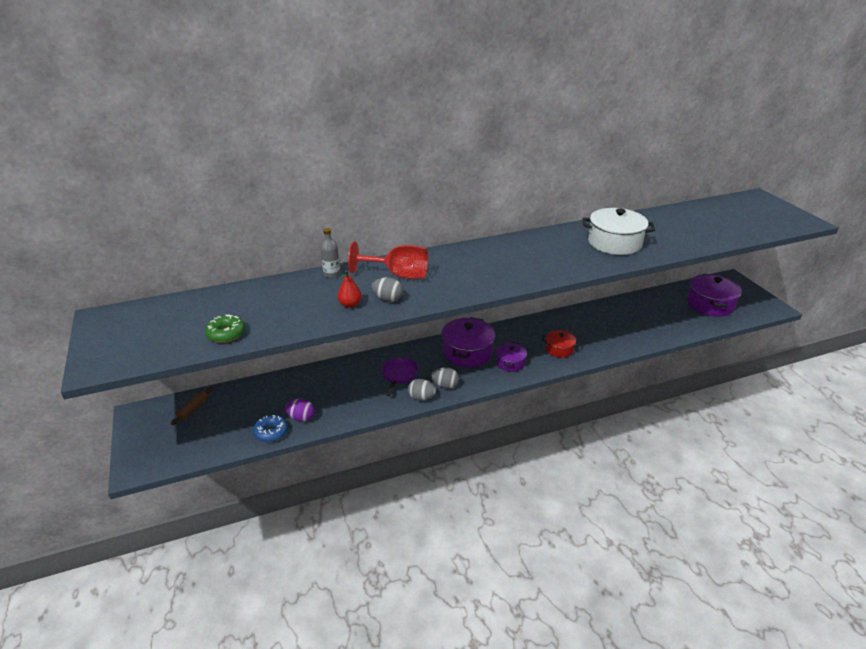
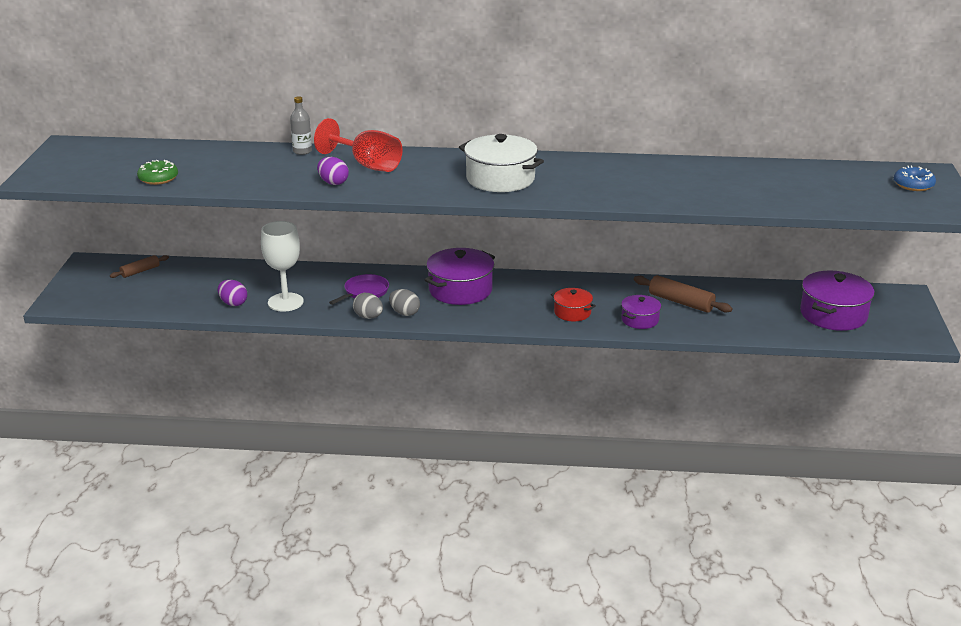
camera: 25 degrees right, 5 degrees down
blue donut [253,415,288,442] -> blue donut moved to [894,166,936,191]
red pear [337,270,362,308] -> none
grey egg [372,277,403,302] -> purple egg [317,157,349,185]
purple pot [496,342,527,372] -> purple pot moved to [621,295,661,329]
white pot [583,208,655,255] -> white pot moved to [459,134,544,192]
none -> white goblet [261,221,304,312]
none -> brown rolling pin [634,275,732,313]

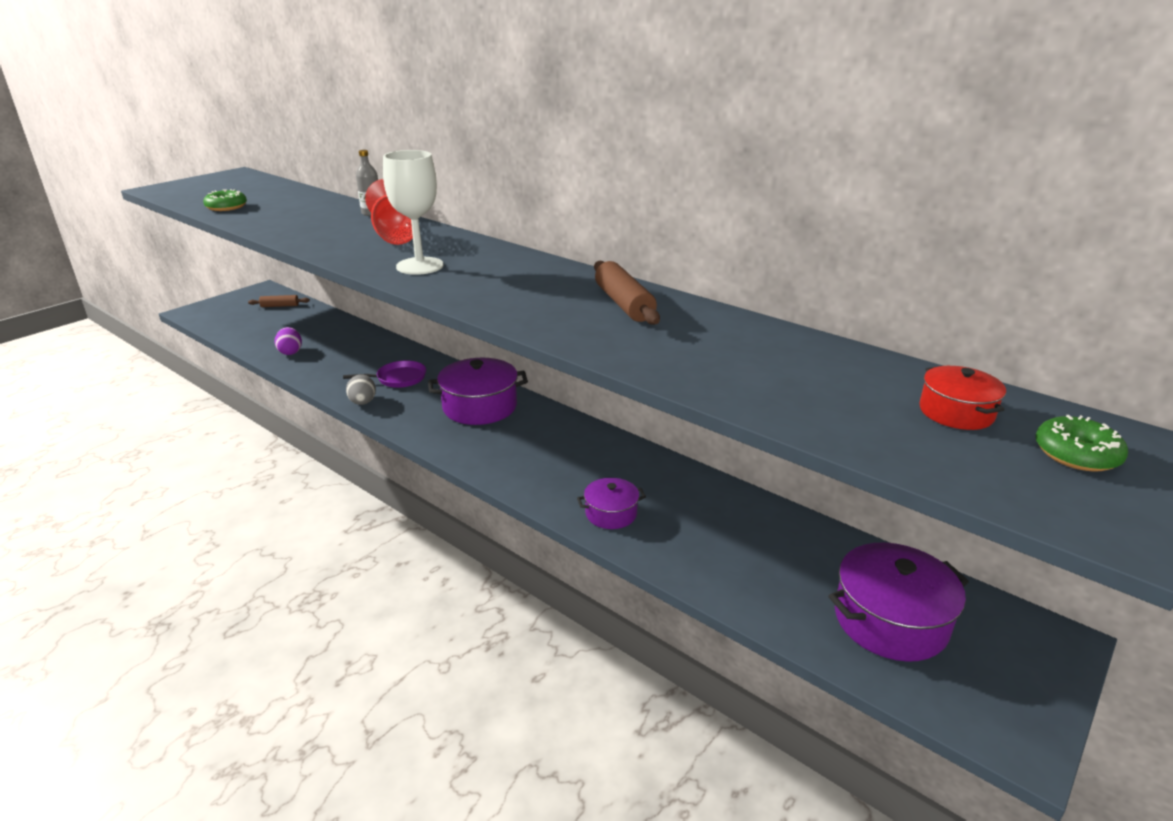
camera: 35 degrees right, 0 degrees up
white goblet [261,221,304,312] -> white goblet moved to [383,150,444,275]
purple egg [317,157,349,185] -> none
grey egg [389,289,420,316] -> none
white pot [459,134,544,192] -> none
red pot [551,288,596,321] -> red pot moved to [919,366,1006,430]
brown rolling pin [634,275,732,313] -> brown rolling pin moved to [594,261,660,325]
blue donut [894,166,936,191] -> green donut [1035,415,1128,472]

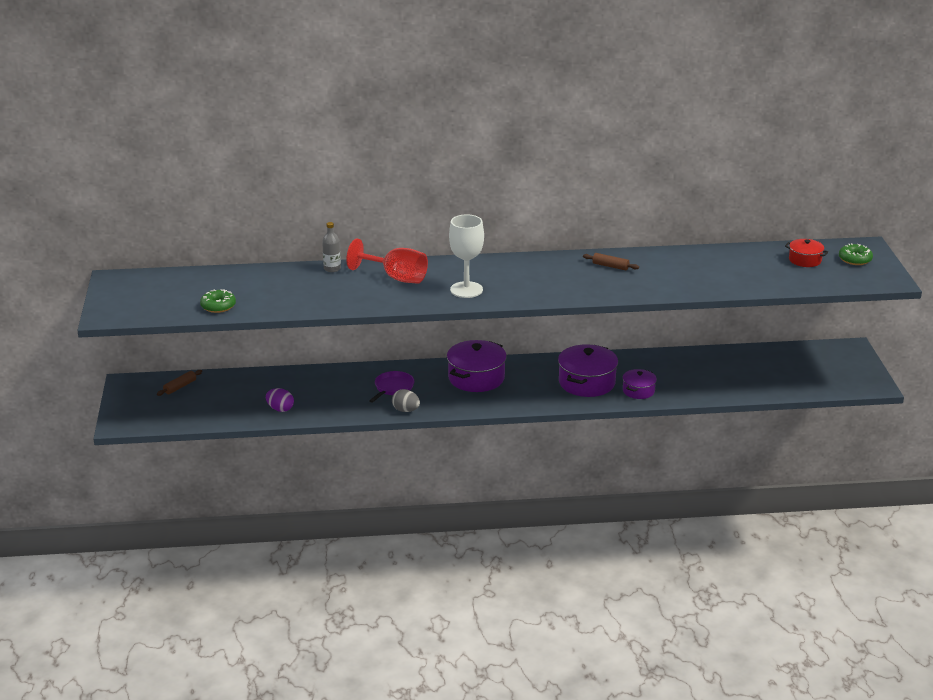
camera: 45 degrees left, 0 degrees up
brown rolling pin [594,261,660,325] -> brown rolling pin [583,253,639,270], size x0.61
purple pot [828,543,969,662] -> purple pot moved to [558,344,618,397]

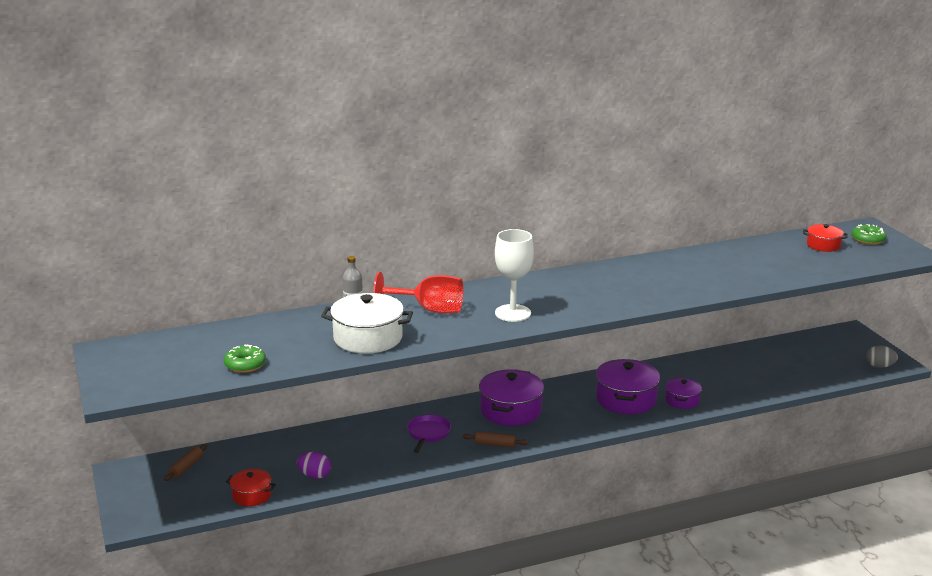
camera: 15 degrees left, 5 degrees down
grey egg [392,389,420,412] -> grey egg moved to [866,345,898,368]
brown rolling pin [583,253,639,270] -> brown rolling pin moved to [463,431,528,448]
none -> red pot [226,469,276,506]
none -> white pot [321,293,413,354]

